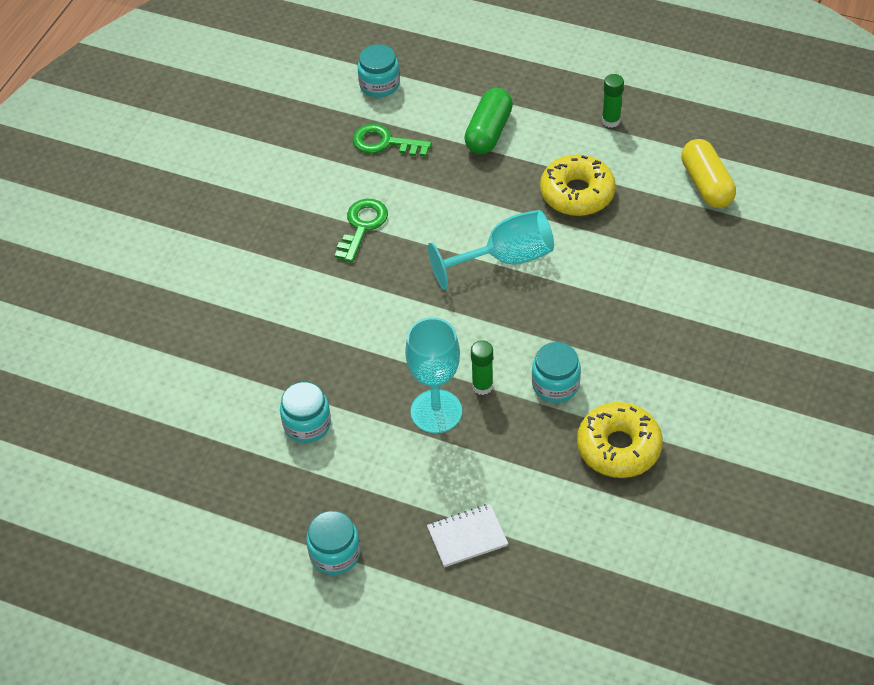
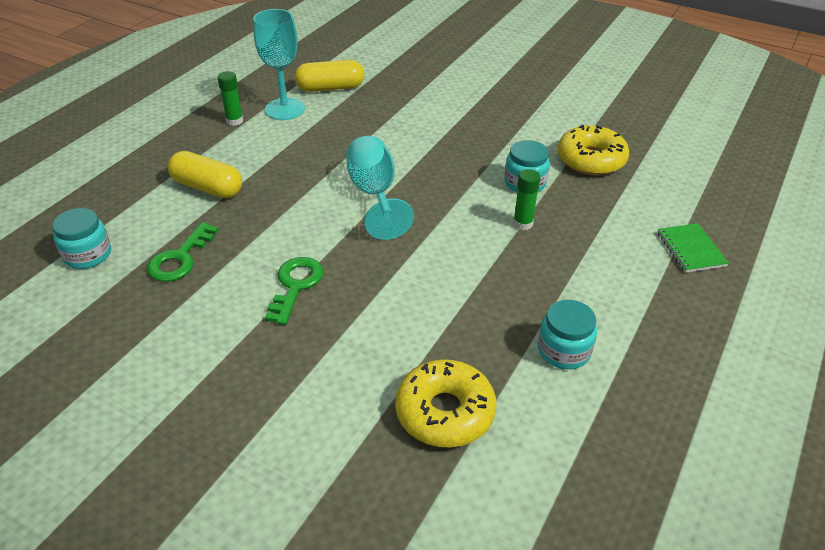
camera: 85 degrees left, 10 degrees down
turquoise jar [306,511,360,575] -> none
green key [335,199,388,263] -> green key turned 75 degrees clockwise [265,257,324,325]
turquoise goblet [405,317,462,433] -> turquoise goblet moved to [253,9,305,120]
white notebook [427,504,508,567] -> green notebook [657,223,729,273]
green capsule [464,88,513,154] -> yellow capsule [168,151,242,198]
yellow donut [540,154,616,216] -> yellow donut moved to [395,359,496,447]

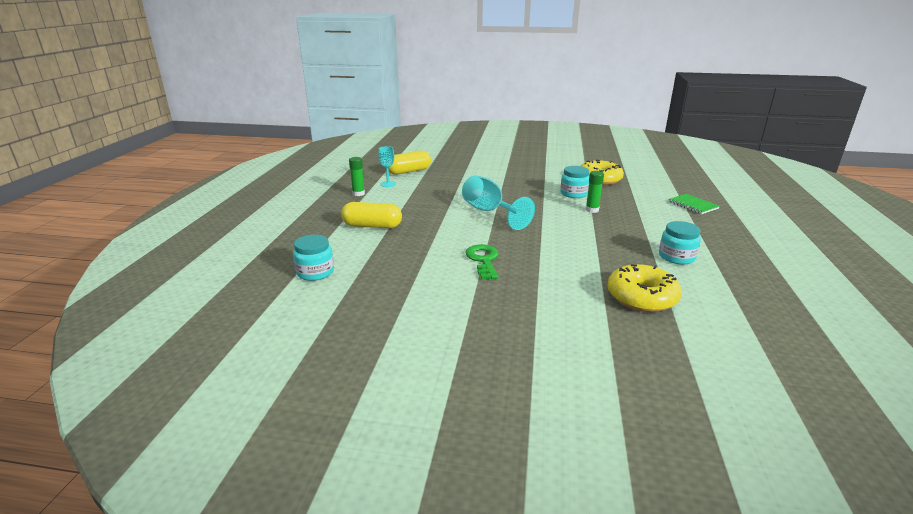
camera: 20 degrees left, 15 degrees down
green key [147,222,219,282] -> none
turquoise goblet [253,9,305,120] -> turquoise goblet [378,146,396,187], size x0.54

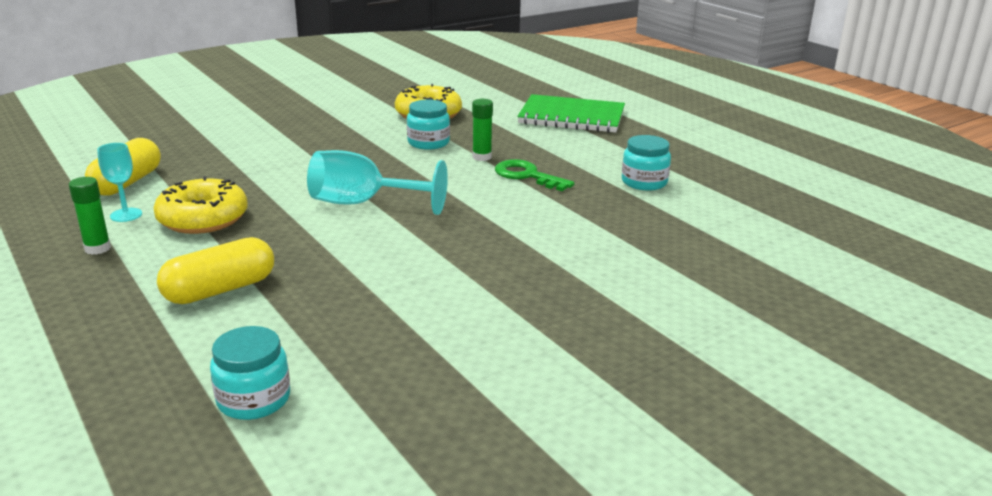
camera: 45 degrees left, 0 degrees up
green key [466,244,498,279] -> green key moved to [495,159,574,191]
yellow donut [607,264,681,312] -> yellow donut moved to [153,176,248,234]
green notebook [669,194,720,214] -> green notebook [517,94,625,133], size x1.87

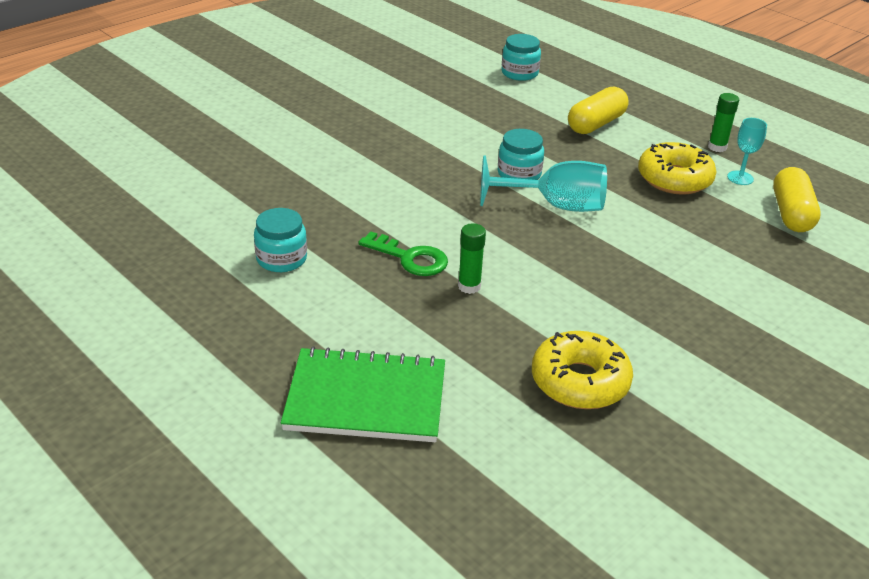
camera: 170 degrees right, 10 degrees up
turquoise jar [407,100,450,150] -> turquoise jar moved to [498,129,544,180]

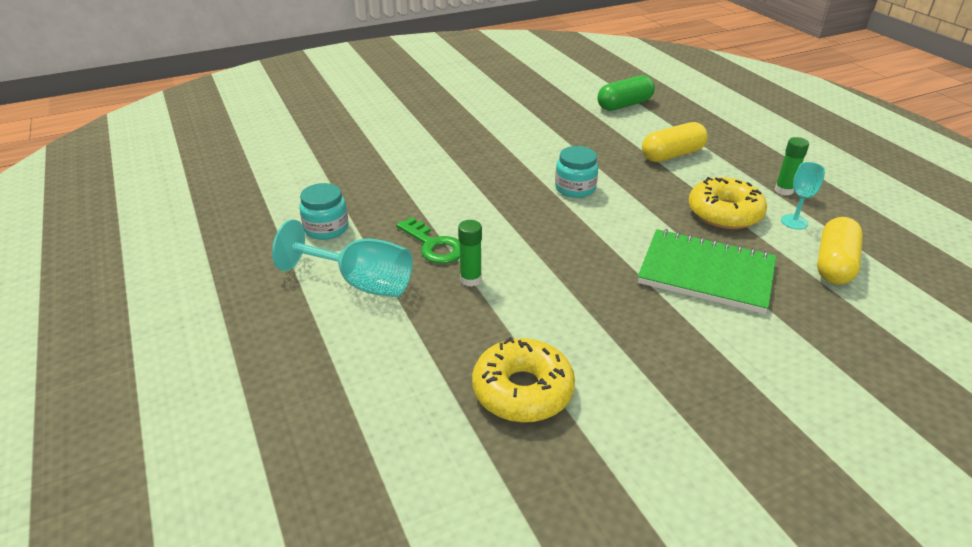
camera: 20 degrees right, 0 degrees up
green notebook [281,346,445,442] -> green notebook moved to [638,229,776,314]
turquoise goblet [480,155,607,212] -> turquoise goblet moved to [272,219,413,297]
turquoise jar [501,34,541,81] -> green capsule [597,75,655,111]

